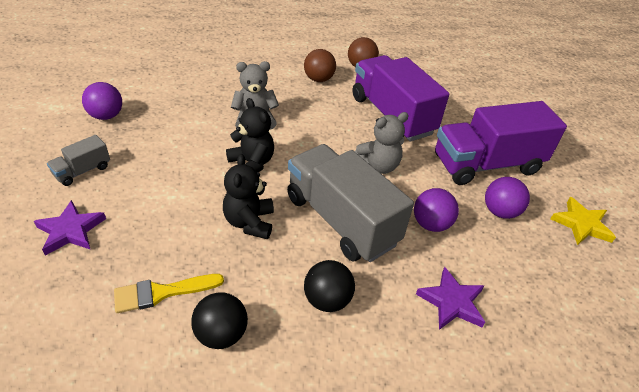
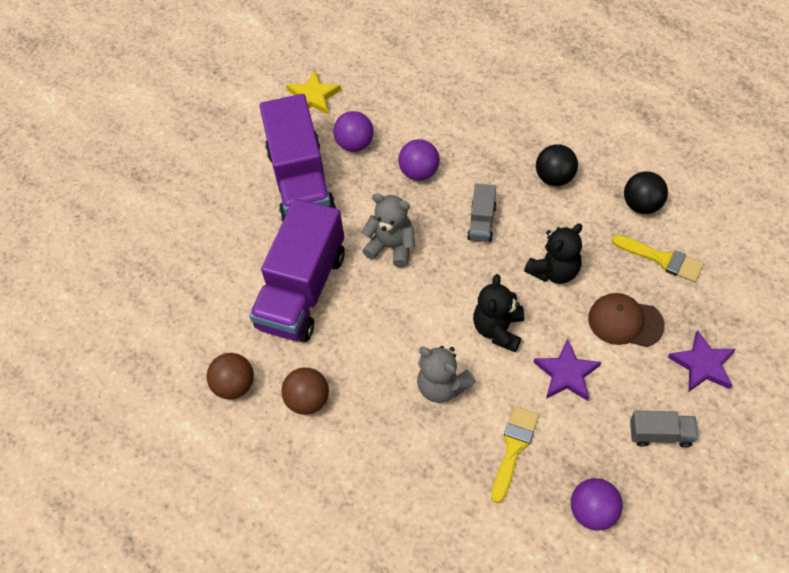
camera: 125 degrees left, 15 degrees up
grey truck [287,144,414,262] -> grey truck [467,184,497,242], size x0.44
purple star [416,267,485,330] -> purple star moved to [533,339,601,401]
purple truck [435,101,567,185] -> purple truck turned 45 degrees clockwise [259,94,336,221]
none -> yellow brush [491,406,539,503]
none -> brown cap [588,293,665,347]

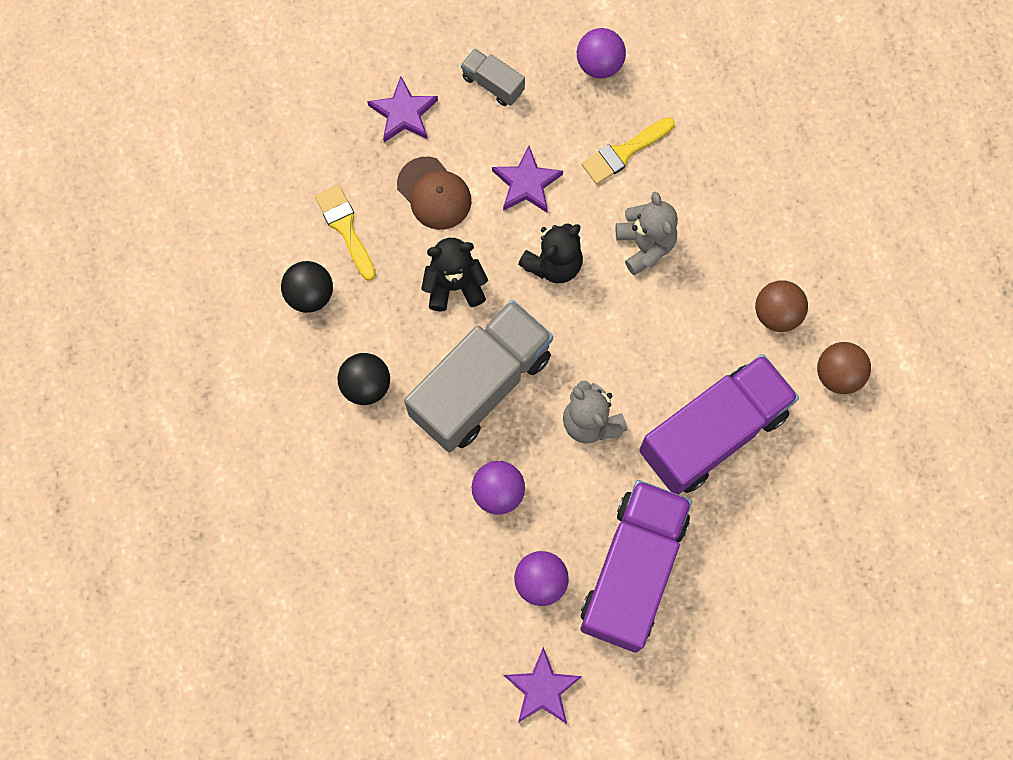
camera: 150 degrees left, 15 degrees up
yellow star [286,70,341,115] -> purple star [504,647,582,724]
grey truck [467,184,497,242] -> grey truck [404,300,553,452], size x2.26

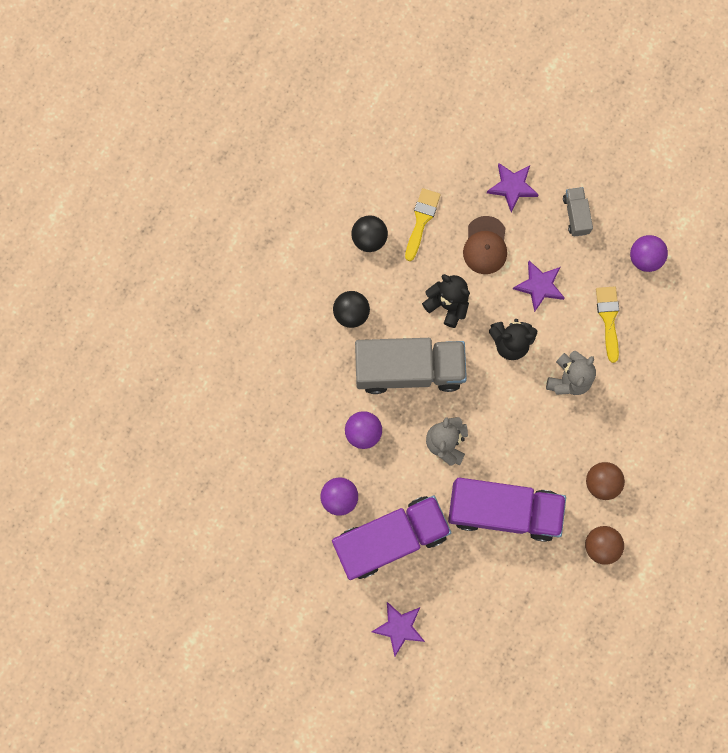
camera: 45 degrees right, 5 degrees up
purple star [504,647,582,724] -> purple star moved to [371,602,425,656]
yellow brush [582,117,675,184] -> yellow brush turned 75 degrees clockwise [596,287,619,363]

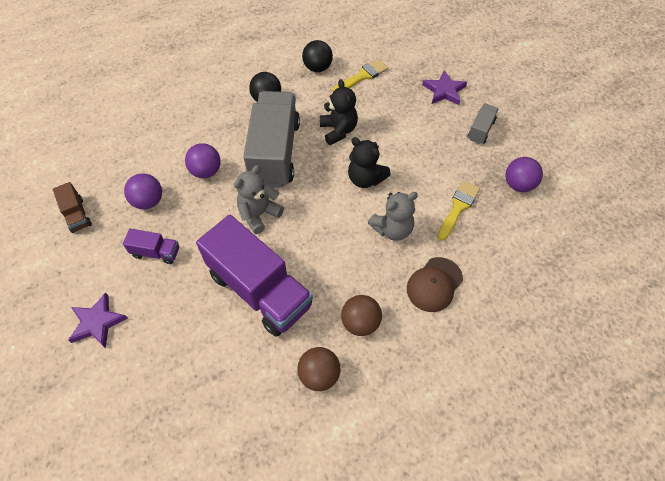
camera: 35 degrees right, 20 degrees down
purple truck [332,495,451,580] -> purple truck [123,229,179,264], size x0.44
grey truck [355,338,467,394] -> grey truck turned 120 degrees counterclockwise [243,91,300,188]
brown cap [463,216,507,274] -> brown cap moved to [407,257,463,312]
purple star [513,261,565,312] -> none
none -> brown truck [53,182,92,233]

